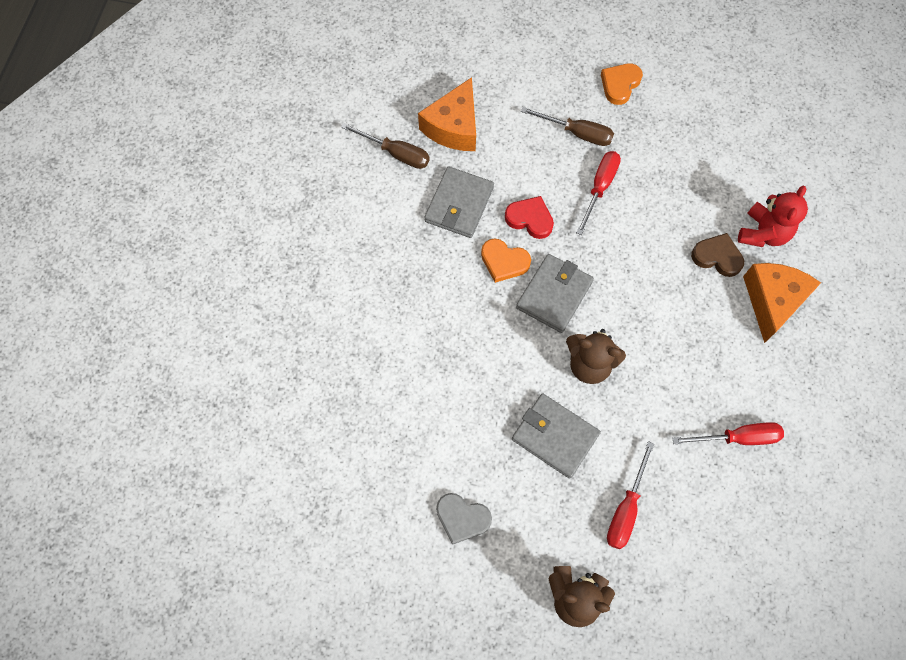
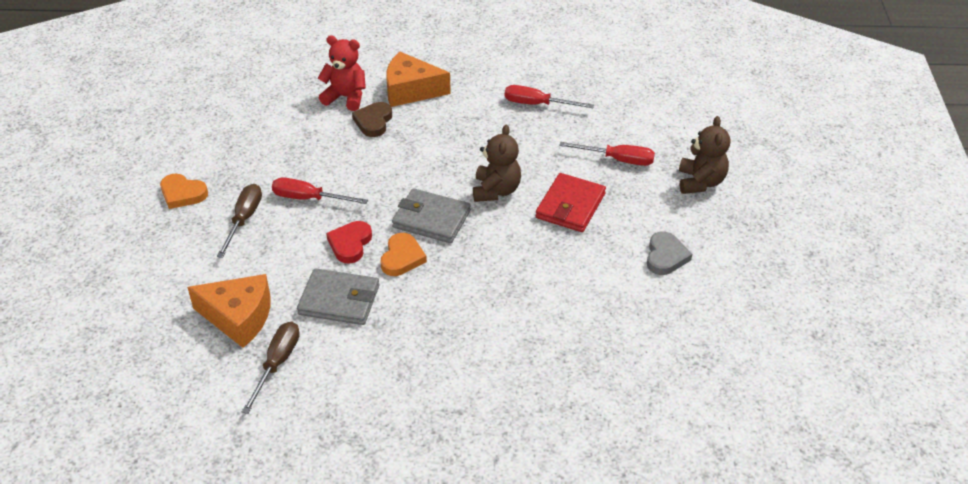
camera: 100 degrees left, 25 degrees down
grey wallet [512,394,601,479] -> red wallet [536,173,606,232]
red screwdriver [672,422,784,445] -> red screwdriver turned 60 degrees counterclockwise [505,85,594,108]

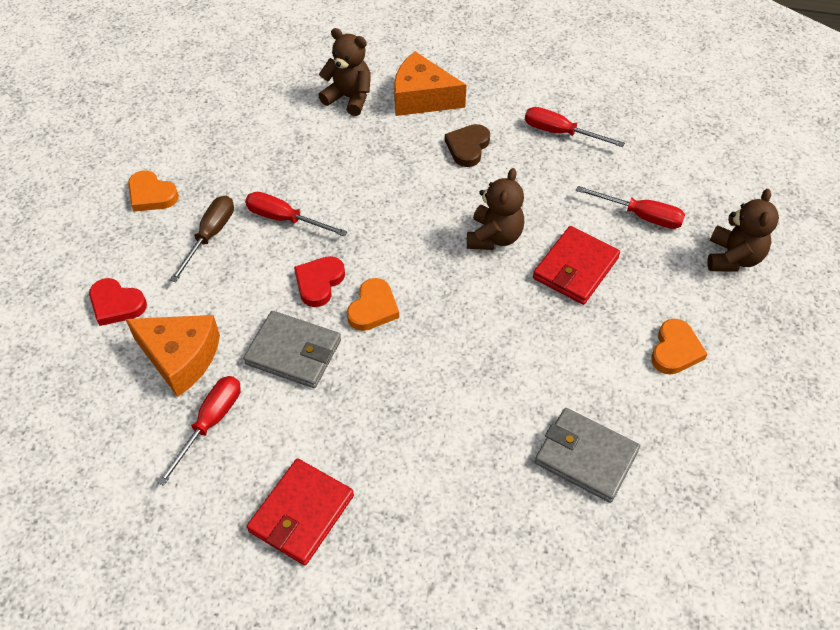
camera: 10 degrees right, 10 degrees up
brown screwdriver [242,322,300,414] -> red screwdriver [157,376,241,486]
red teddy bear [318,35,366,111] -> brown teddy bear [318,28,371,116]
brown heart [352,102,392,137] -> brown heart moved to [445,124,490,167]
grey wallet [392,188,471,243] -> grey wallet moved to [535,408,640,503]
grey heart [647,232,692,275] -> orange heart [651,319,707,375]
none -> red heart [89,278,147,326]
none -> red wallet [247,458,354,565]

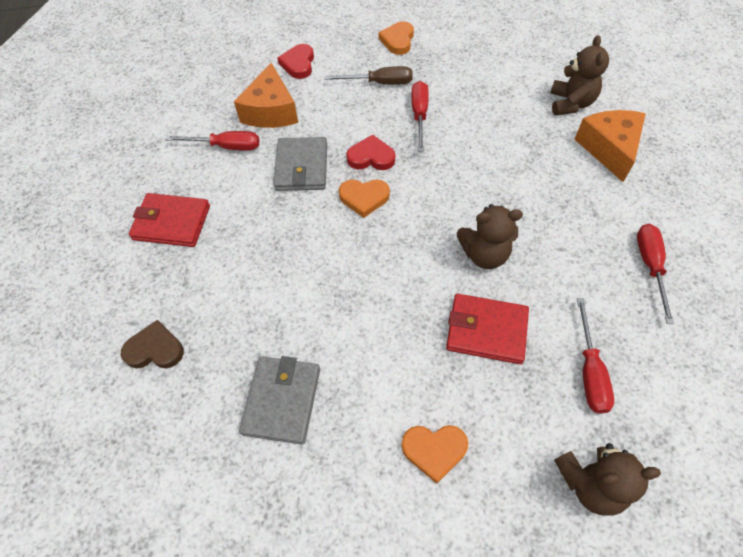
camera: 70 degrees right, 5 degrees up
brown heart [445,124,490,167] -> brown heart moved to [121,320,184,369]

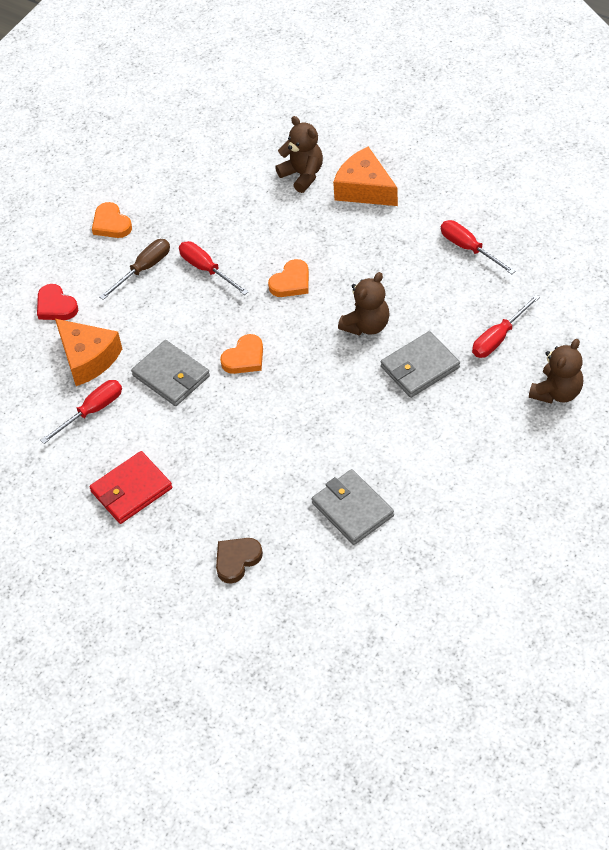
camera: 45 degrees left, 5 degrees down
red heart [346,135,395,170] -> none
orange heart [401,425,468,484] -> orange heart moved to [268,259,309,297]
red wallet [446,294,529,364] -> grey wallet [381,331,460,398]
red screwdriver [577,298,614,414] -> red screwdriver turned 90 degrees clockwise [472,294,540,358]

